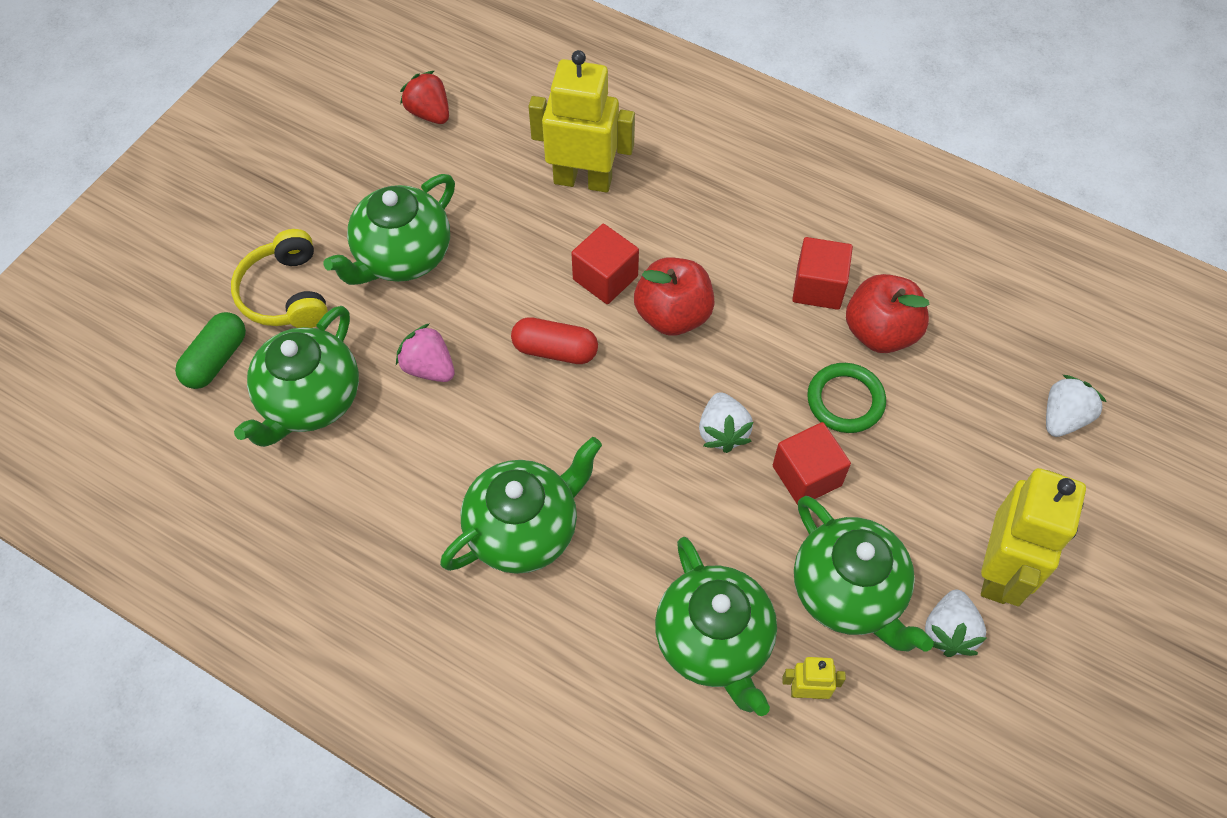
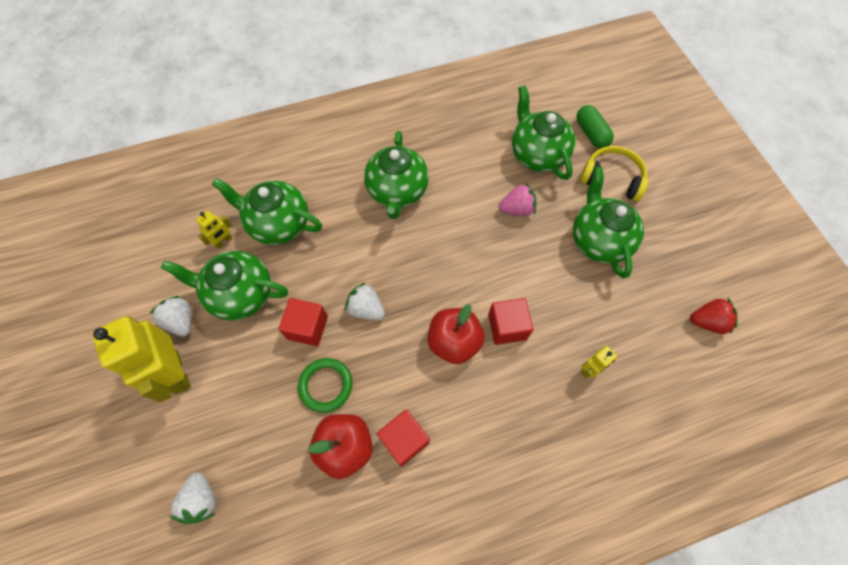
camera: 130 degrees right, 5 degrees up
red capsule [511,317,598,364] -> none
yellow robot [528,50,635,193] -> yellow robot [581,346,617,378], size x0.46

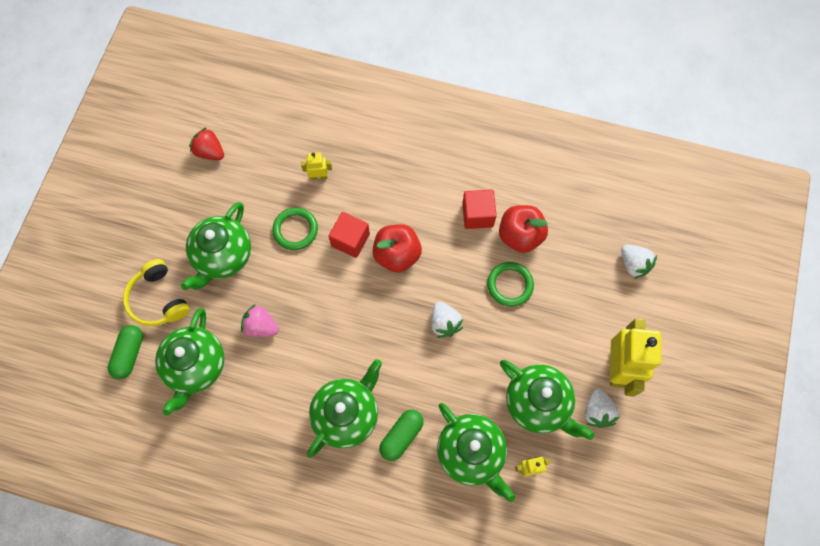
camera: 145 degrees left, 5 degrees up
white strawberry [169,472,216,524] -> white strawberry turned 120 degrees clockwise [621,245,657,279]
red cube [279,298,328,346] -> none
none -> green ring [272,207,318,250]
none -> green capsule [379,410,424,461]

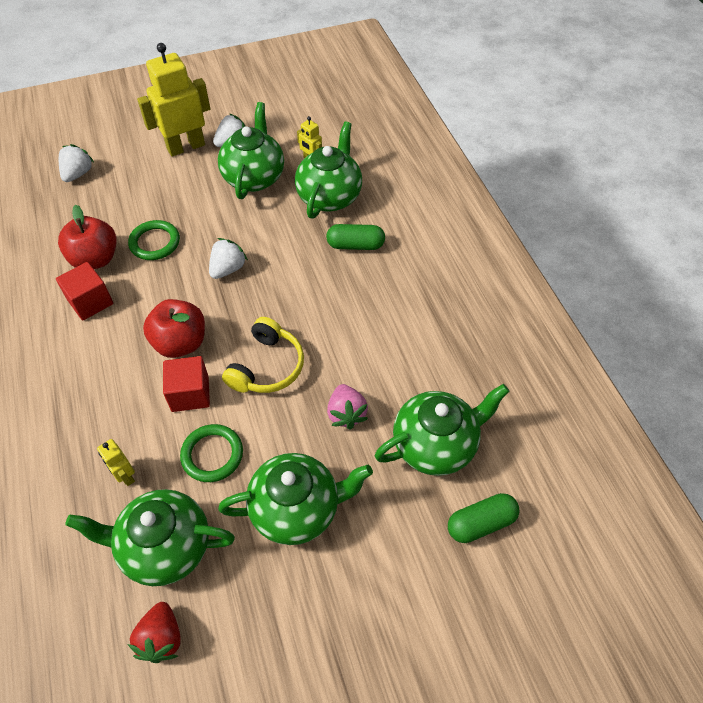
camera: 125 degrees left, 15 degrees down
yellow headphones [123,259,190,326] -> yellow headphones moved to [222,317,304,393]
green teapot [307,359,382,458] -> green teapot moved to [65,489,235,586]

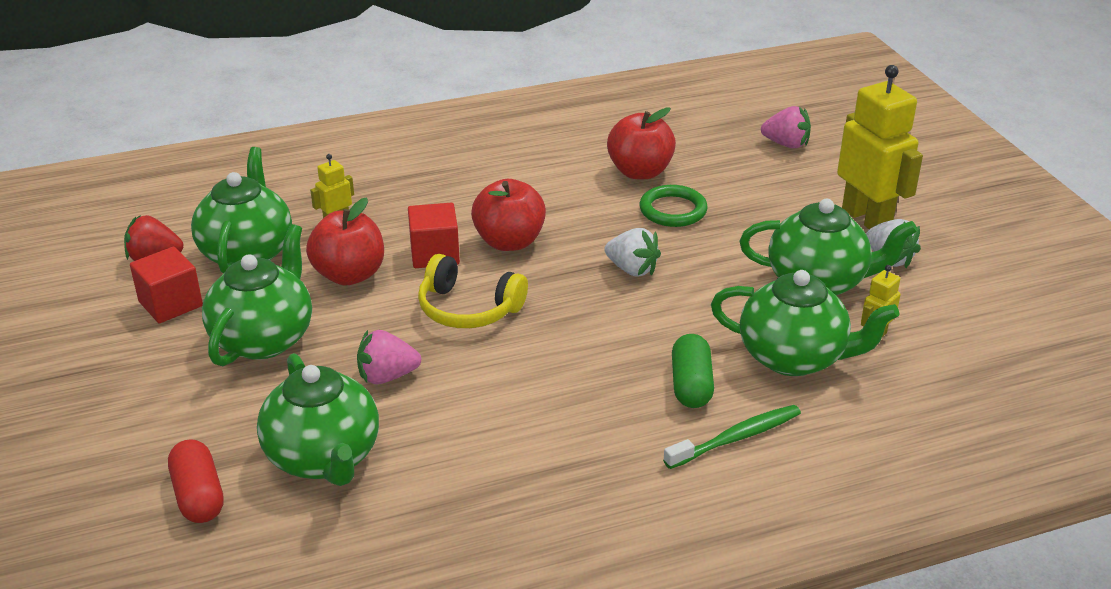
camera: 90 degrees right, 20 degrees down
red cube [56,262,113,321] -> red cube moved to [130,247,203,323]
white strawberry [59,144,94,182] -> pink strawberry [761,106,811,148]
green ring [180,424,243,482] -> red apple [306,198,384,285]
green teapot [218,453,373,545] -> green teapot turned 150 degrees counterclockwise [202,224,312,366]
green capsule [448,493,520,543] -> red capsule [168,439,224,523]
none -> green toothbrush [663,405,801,469]

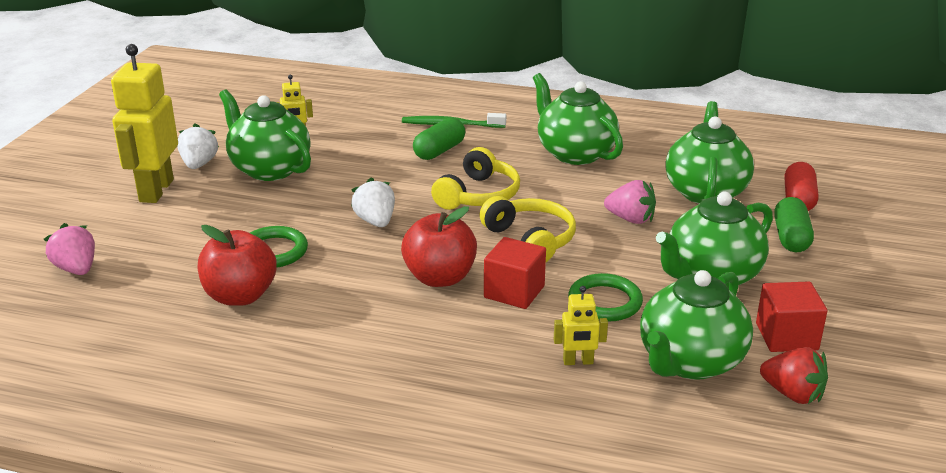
camera: 145 degrees left, 5 degrees down
red apple [306,198,384,285] -> green ring [568,273,643,322]
green teapot [711,270,899,376] -> green teapot moved to [533,73,623,165]
none -> yellow headphones [431,147,520,210]
none -> green capsule [774,197,814,252]

